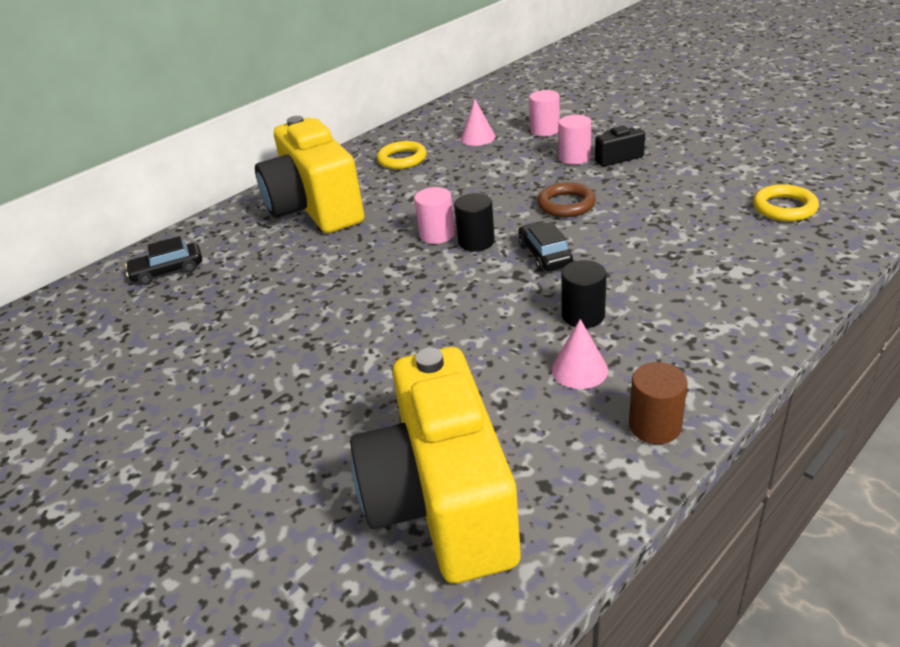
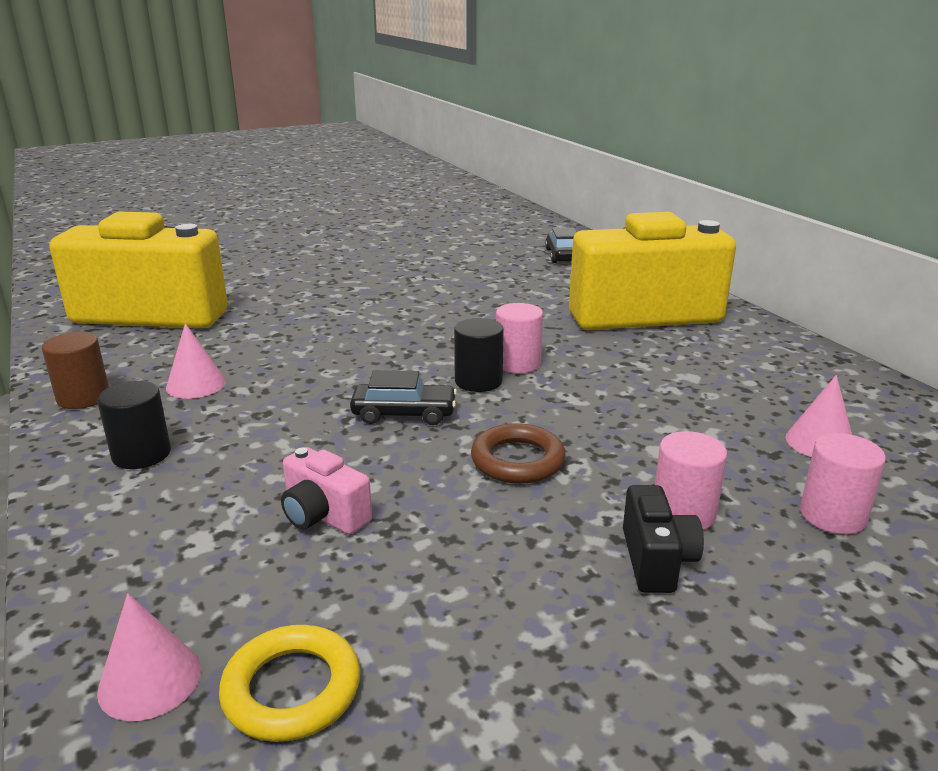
camera: 105 degrees right, 10 degrees down
yellow ring [377,141,427,169] -> none
black cylinder [561,260,607,328] -> black cylinder moved to [97,381,171,469]
none -> pink cone [97,593,201,721]
none -> pink camera [281,447,372,535]

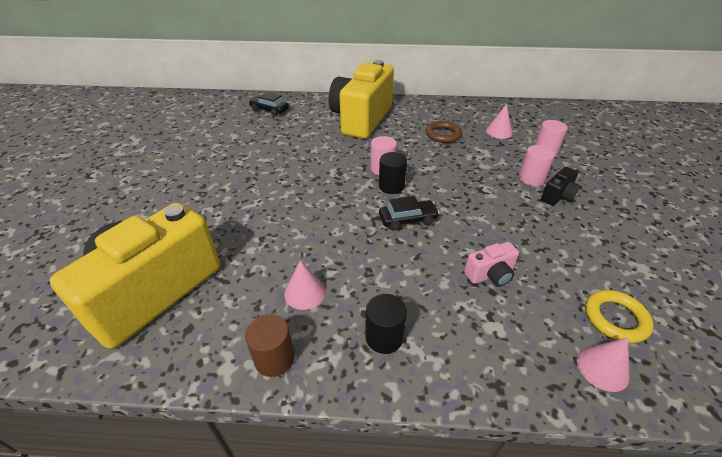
camera: 60 degrees left, 15 degrees up
black car [350,370,457,425] -> black car turned 45 degrees clockwise [379,196,439,231]
brown ring [471,423,566,484] -> brown ring moved to [425,121,462,143]
black camera [623,485,704,593] -> black camera turned 105 degrees clockwise [541,167,582,206]

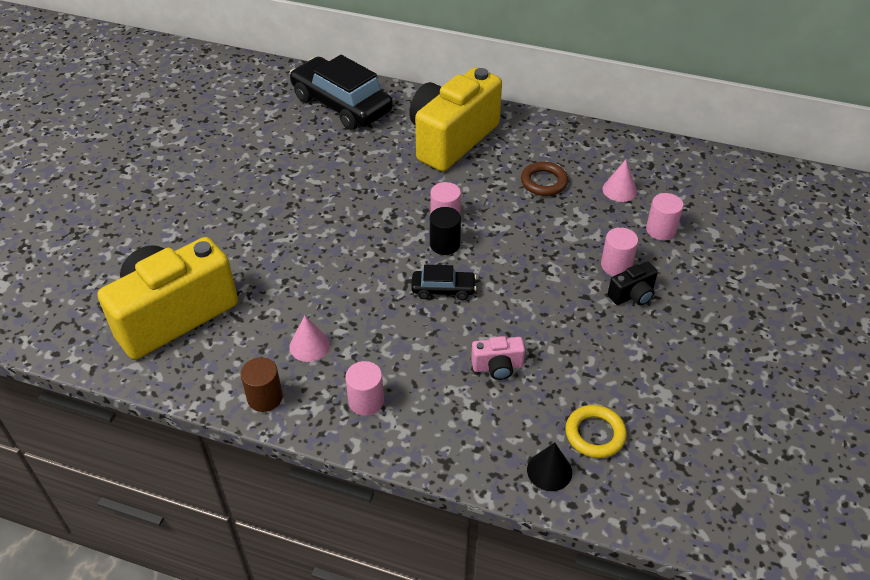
camera: 15 degrees right, 5 degrees up
black car [249,92,289,116] -> black car [290,55,393,130], size x2.13
black cylinder [365,294,407,354] -> pink cylinder [345,361,384,416]
pink cone [577,337,629,392] -> black cone [527,442,572,491]

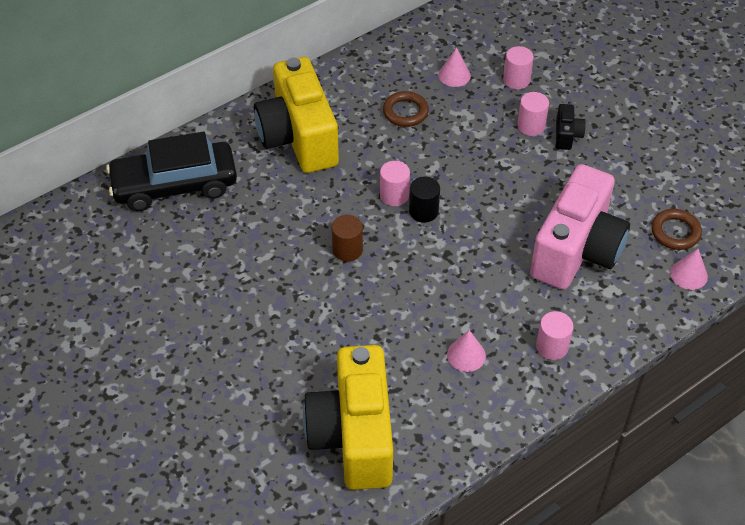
camera: 55 degrees left, 5 degrees up
brown cylinder [240,357,283,412] -> brown cylinder moved to [331,215,363,262]
black car [411,265,476,300] -> none
pink camera [471,336,525,380] -> pink camera [530,164,630,290], size x2.48
black cone [527,442,572,491] -> pink cone [670,249,708,290]
yellow ring [565,405,627,458] -> brown ring [651,209,702,250]

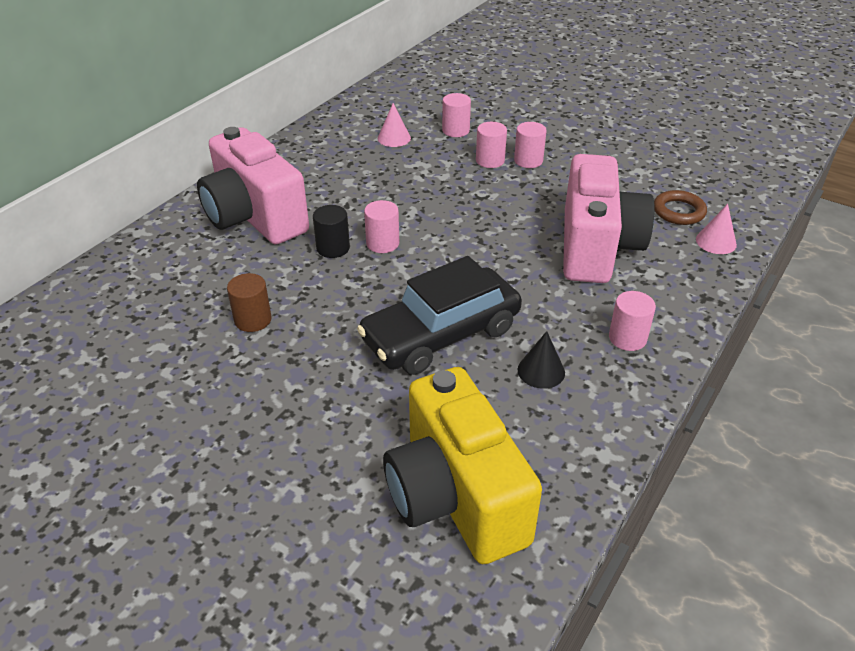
camera: 20 degrees left, 10 degrees down
black car [106,132,237,211] -> black car moved to [357,256,522,375]
yellow camera [254,57,339,173] -> pink camera [197,127,309,244]
brown cylinder [331,215,363,262] -> brown cylinder moved to [227,273,272,332]
brown ring [383,91,429,127] -> none
black cylinder [409,177,440,223] -> black cylinder moved to [313,205,350,258]
pink cone [447,330,486,372] -> black cone [517,331,565,389]
black camera [556,104,586,150] -> pink cylinder [514,122,547,168]

